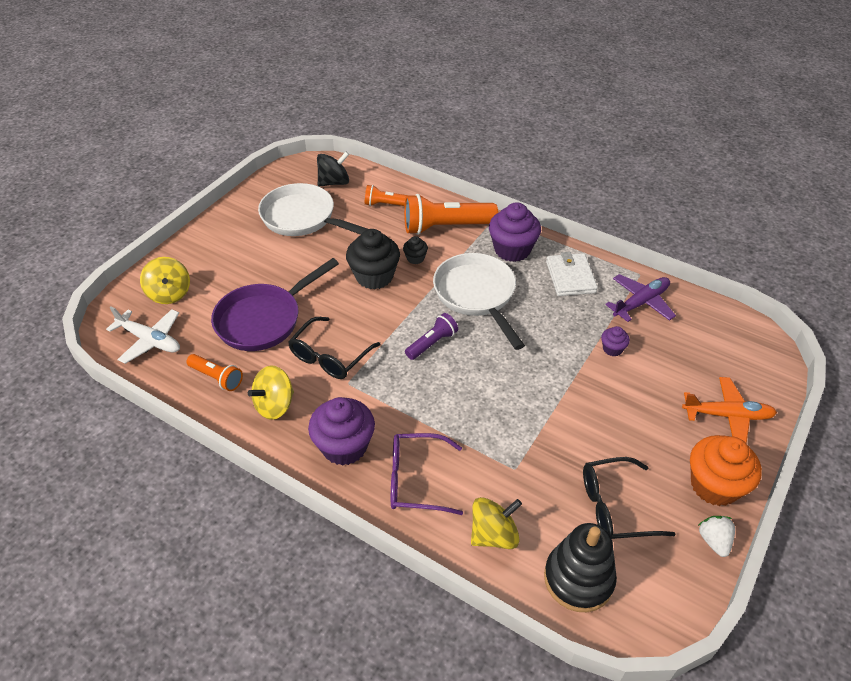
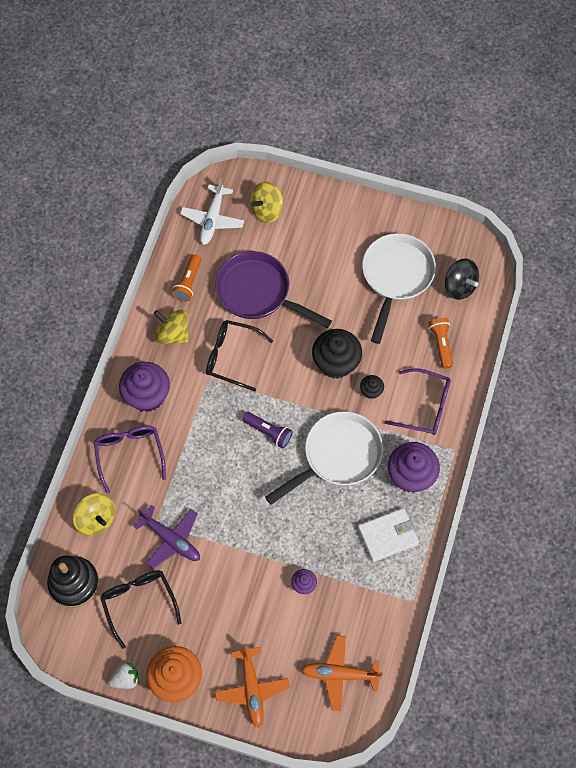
camera: 75 degrees right, 20 degrees up
orange flashlight [404,194,498,235] -> purple glasses [384,368,451,435]
purple plane [605,274,676,322] -> purple plane moved to [133,505,200,569]
none -> orange plane [301,635,383,711]

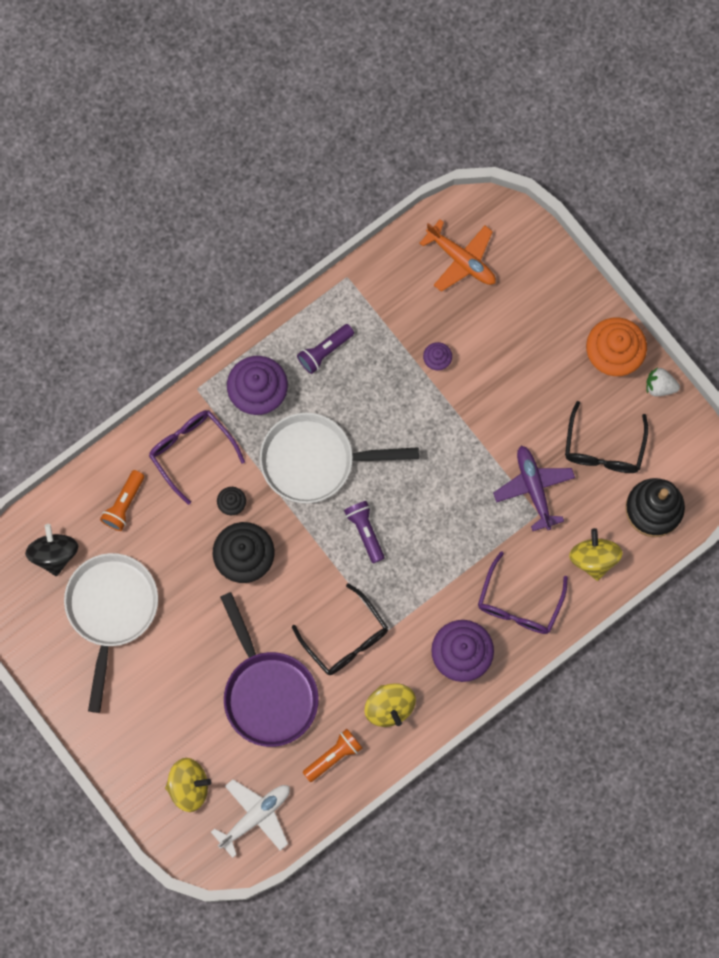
camera: 145 degrees left, 10 degrees up
orange plane [215,644,290,728] -> none
white wallet [358,508,419,562] -> purple flashlight [297,324,354,374]
white pan [362,233,436,344] -> white pan turned 135 degrees clockwise [64,553,158,713]

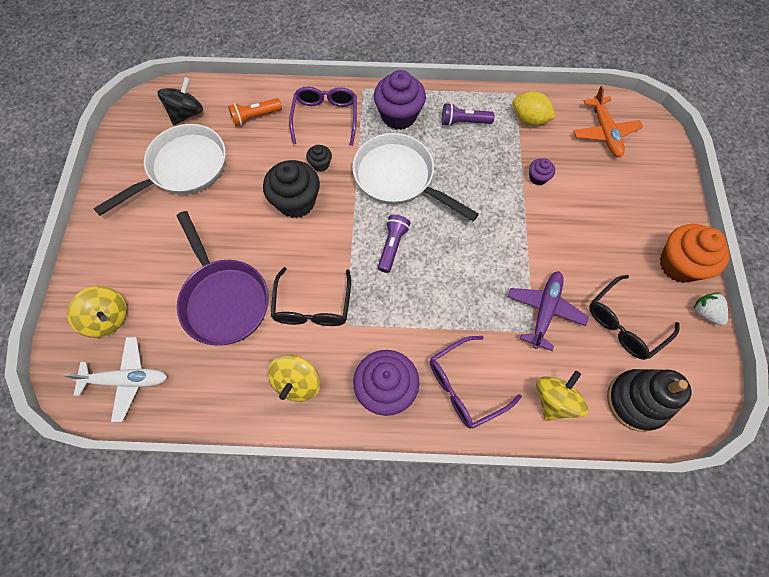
camera: 40 degrees right, 10 degrees down
purple pan [220,592,319,747] -> purple pan turned 45 degrees counterclockwise [177,211,269,346]
orange flashlight [303,729,362,782] -> none
none -> yellow lemon [512,92,556,126]

